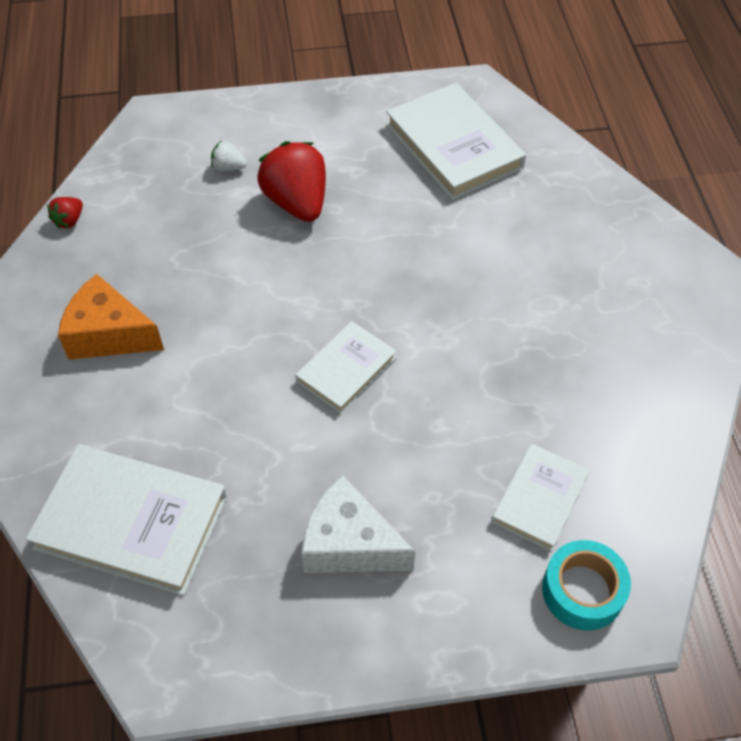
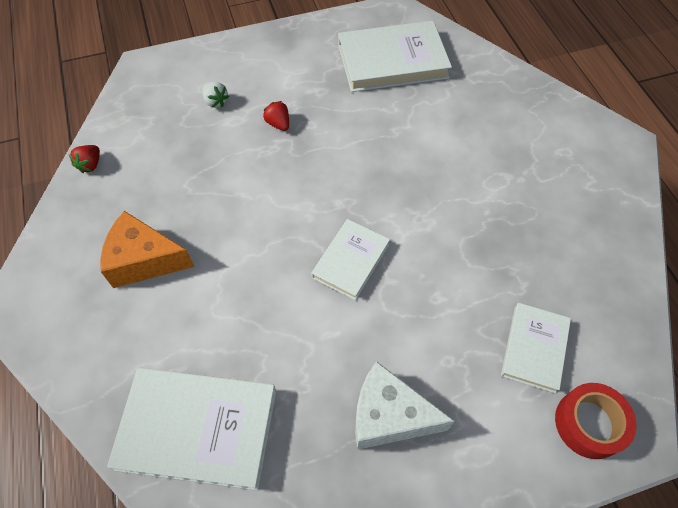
camera: 10 degrees left, 5 degrees up
white strawberry [211,140,247,172] -> white strawberry turned 135 degrees counterclockwise [202,82,229,108]
red strawberry [257,141,326,222] -> red strawberry [263,101,289,131], size x0.46
white book [386,83,526,200] -> white book turned 60 degrees counterclockwise [338,21,452,92]
turquoise tape [542,540,631,630] -> red tape [555,383,636,459]

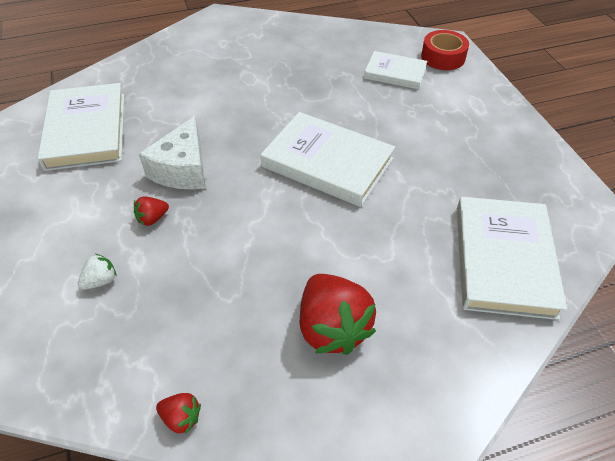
camera: 90 degrees left, 10 degrees down
orange cheese [100,211,194,288] -> red strawberry [300,274,376,355]
white book [311,219,390,300] -> white book [261,112,395,207], size x1.70
white cheese [355,361,455,450] -> white cheese moved to [139,116,205,189]

